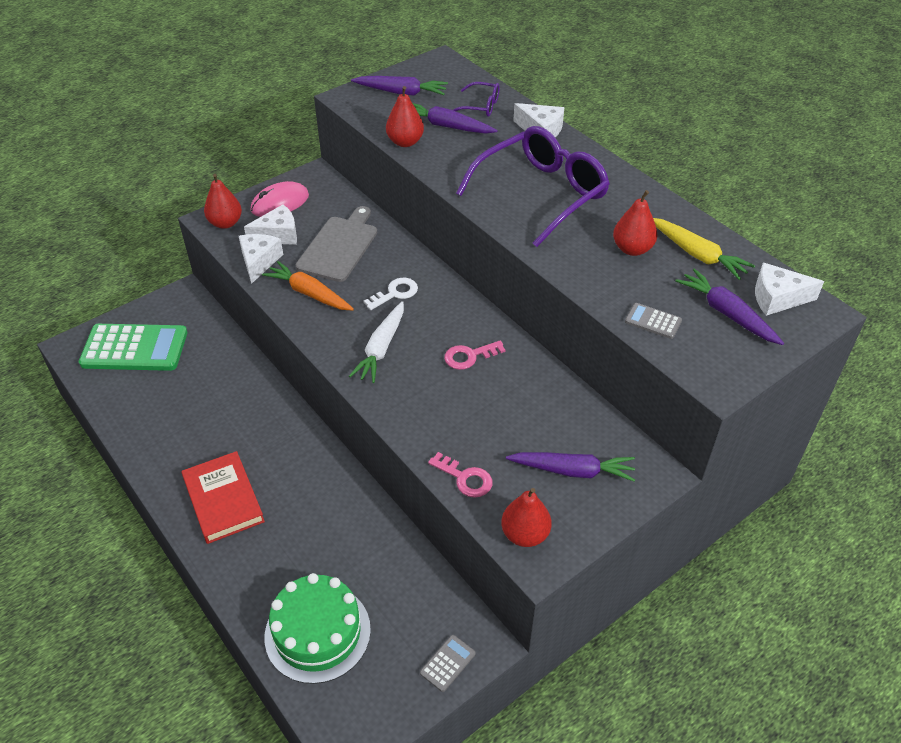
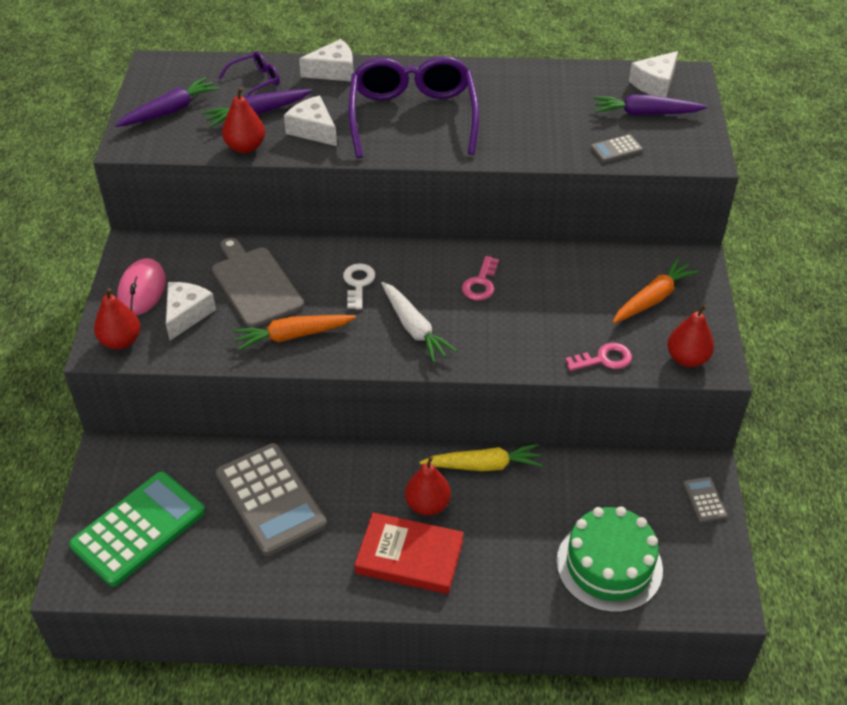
camera: 50 degrees left, 0 degrees up
white cheese [239,234,283,284] -> white cheese moved to [284,96,337,146]
purple carrot [506,452,635,482] -> orange carrot [613,258,699,323]
red pear [613,190,657,256] -> red pear moved to [405,456,451,516]
yellow carrot [653,218,755,280] -> yellow carrot moved to [420,444,543,471]
none -> grey calculator [216,443,327,556]

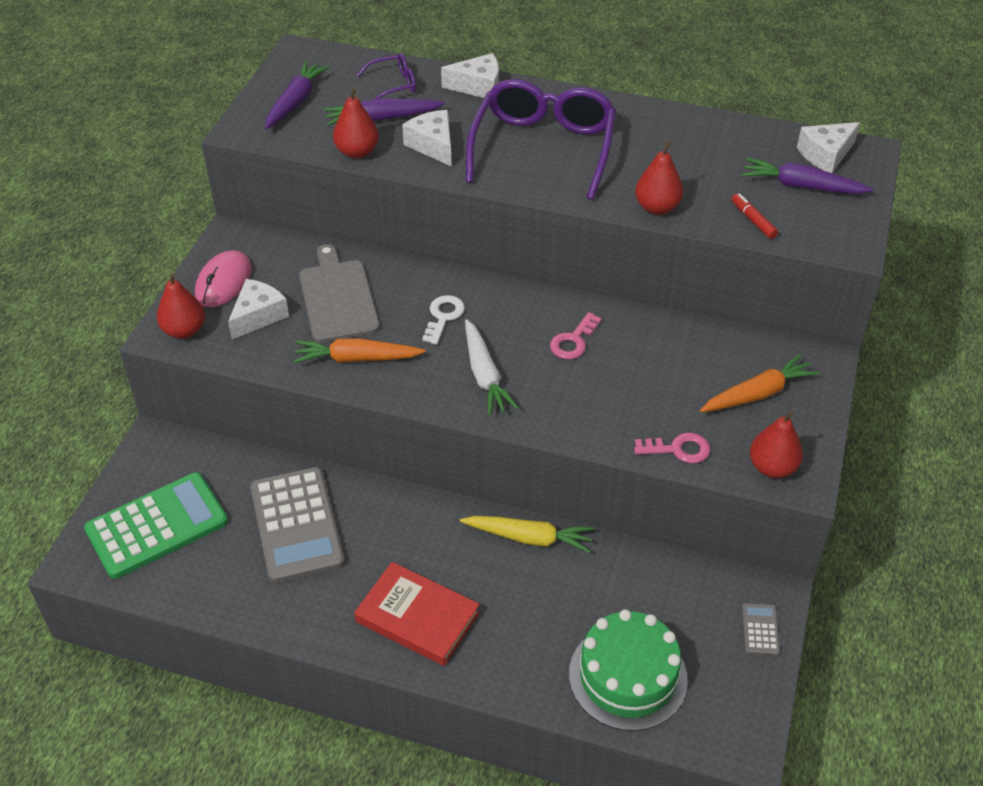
camera: 15 degrees right, 0 degrees up
purple carrot [115,77,219,127] -> purple carrot turned 45 degrees counterclockwise [265,61,330,129]
red pear [405,456,451,516] -> red pear moved to [635,141,683,215]
grey calculator [590,134,643,163] -> red marker [732,193,778,239]

